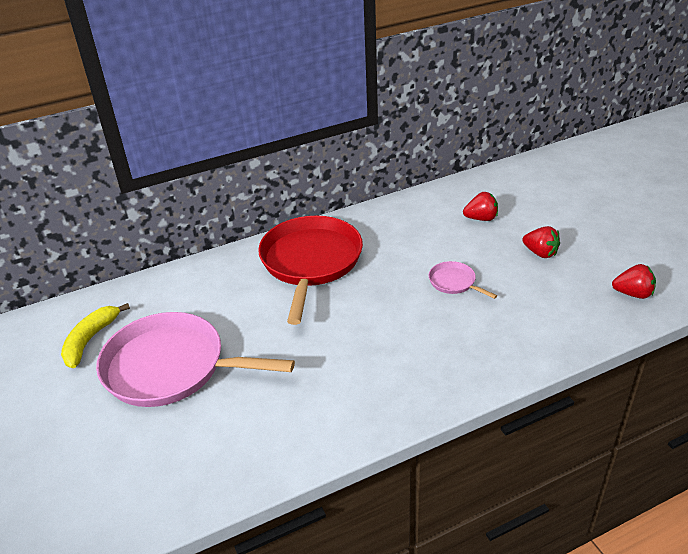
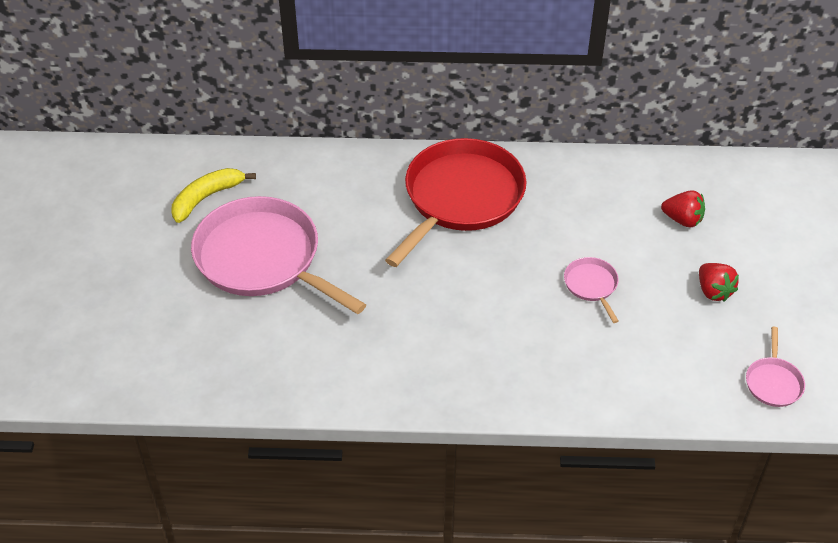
camera: 25 degrees right, 10 degrees up
red strawberry [612,264,656,299] -> pink pan [746,327,805,407]

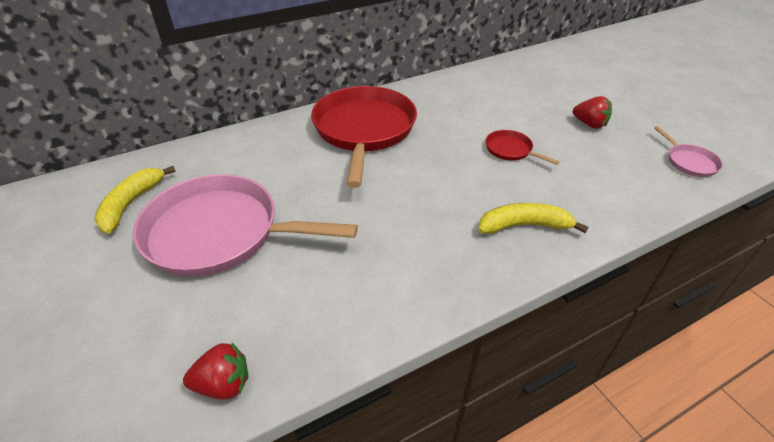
camera: 30 degrees left, 5 degrees down
pink pan [564,257,619,323] -> red pan [485,130,559,165]
red strawberry [661,190,705,227] -> red strawberry moved to [183,343,248,400]
none -> yellow banana [478,203,588,234]

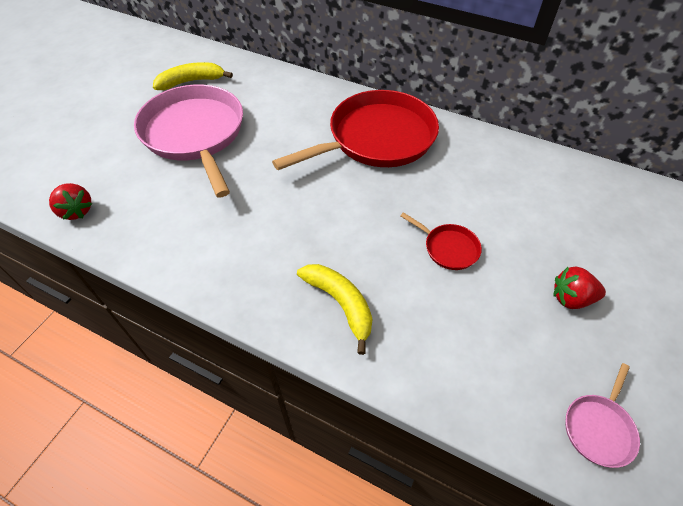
camera: 55 degrees right, 10 degrees up
red pan [485,130,559,165] -> red pan turned 120 degrees clockwise [401,212,482,270]
red strawberry [573,96,612,129] -> red strawberry turned 90 degrees clockwise [554,266,606,309]

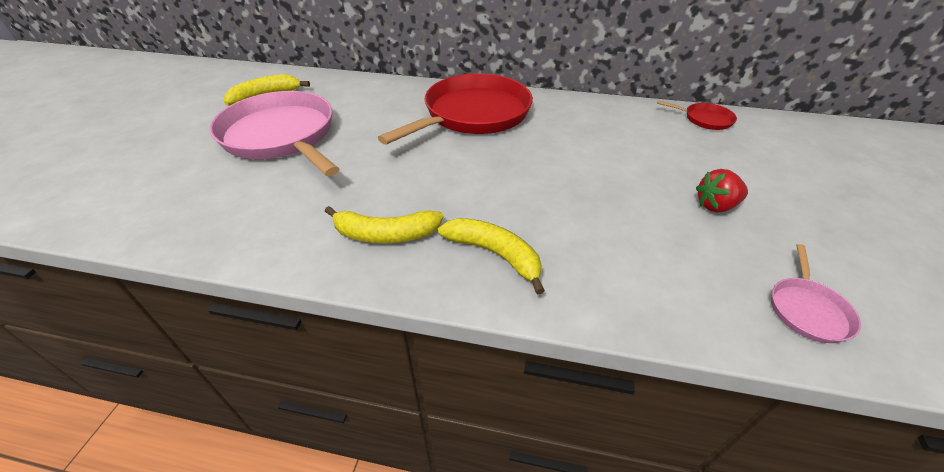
camera: 15 degrees left, 10 degrees down
red strawberry [49,183,92,220] -> none
red pan [401,212,482,270] -> red pan moved to [657,100,737,130]
none -> yellow banana [325,206,443,244]

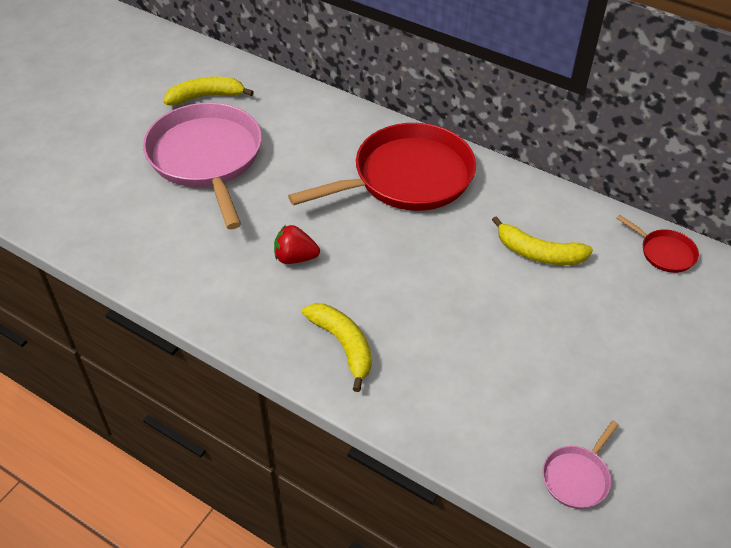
camera: 20 degrees right, 5 degrees up
yellow banana [325,206,443,244] -> yellow banana moved to [492,216,593,265]
red strawberry [696,169,748,212] -> red strawberry moved to [274,225,320,264]

